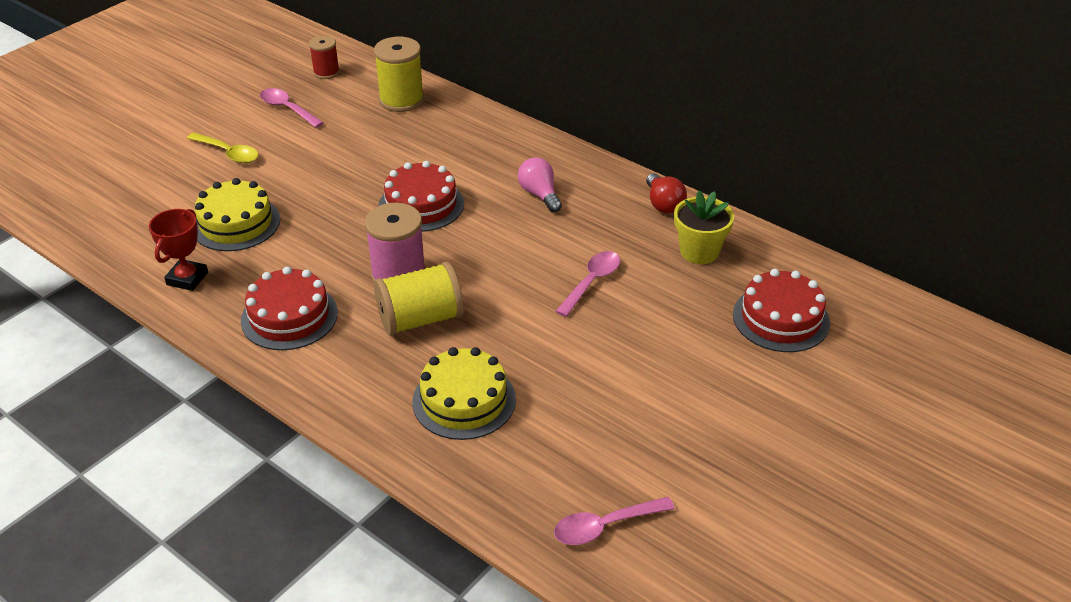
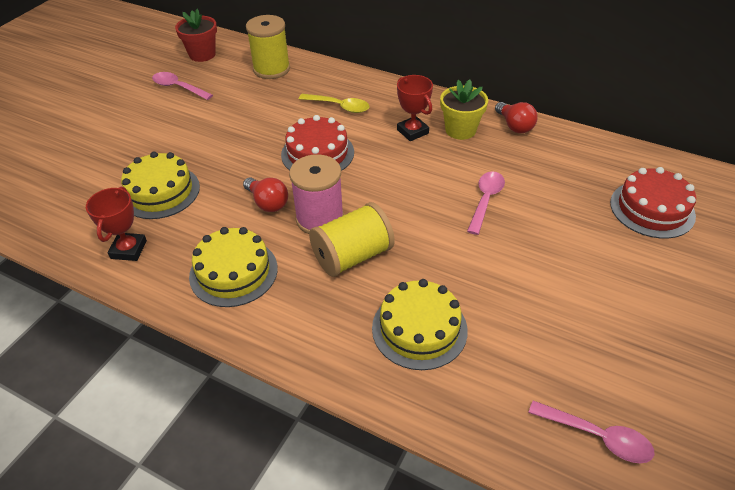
camera: 10 degrees left, 5 degrees up
yellow spoon [187,132,259,163] -> yellow spoon moved to [299,94,370,113]
red cake [241,267,338,350] -> yellow cake [189,227,278,307]
red spool [309,36,340,79] -> red flower pot [175,9,217,62]
pink light bulb [518,157,562,212] -> red trophy [397,75,433,141]
pink spoon [554,497,675,545] -> pink spoon turned 120 degrees counterclockwise [528,401,654,463]
yellow flower pot [674,190,734,264] -> yellow flower pot moved to [440,79,488,140]
none -> red light bulb [243,177,288,212]

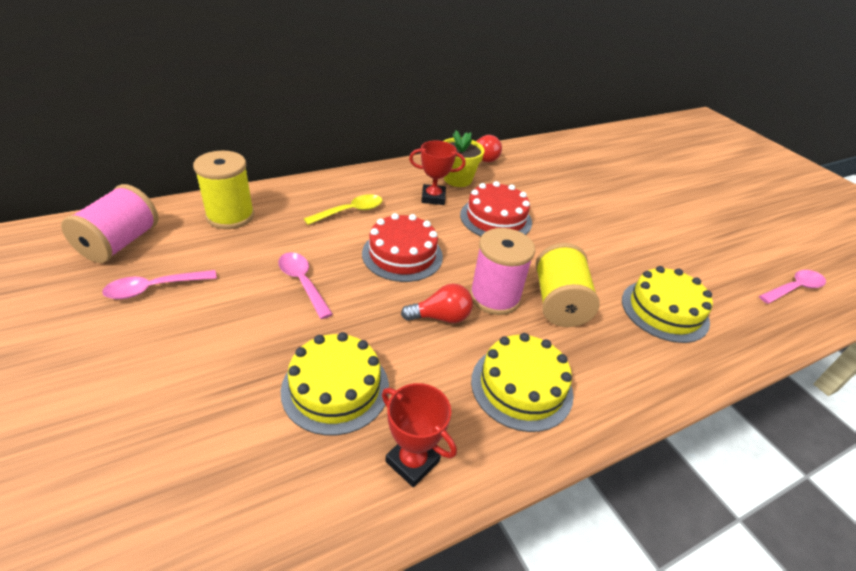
camera: 60 degrees left, 5 degrees down
red flower pot [175,9,217,62] -> pink spool [61,184,158,263]
pink spoon [467,171,505,235] -> pink spoon moved to [278,252,333,319]
red cake [610,167,696,238] -> red cake moved to [460,181,532,236]

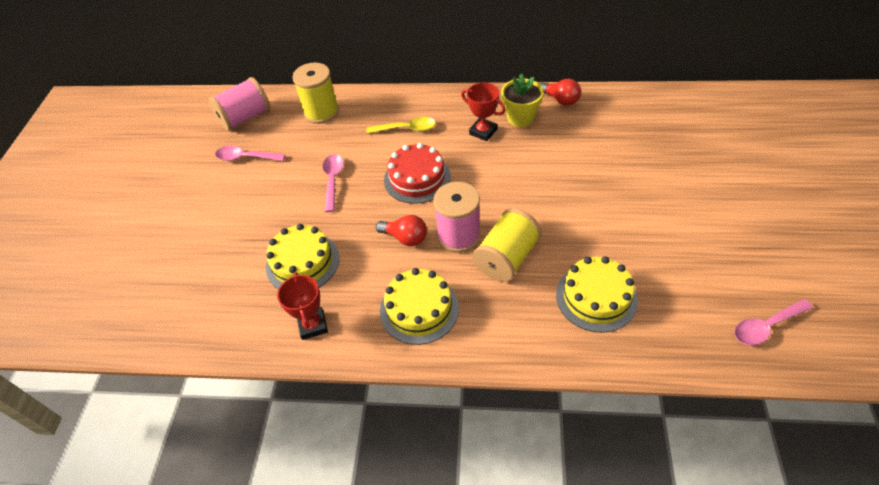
camera: 40 degrees right, 10 degrees up
red cake [460,181,532,236] -> none
pink spoon [759,270,826,304] -> pink spoon turned 150 degrees clockwise [734,299,813,345]

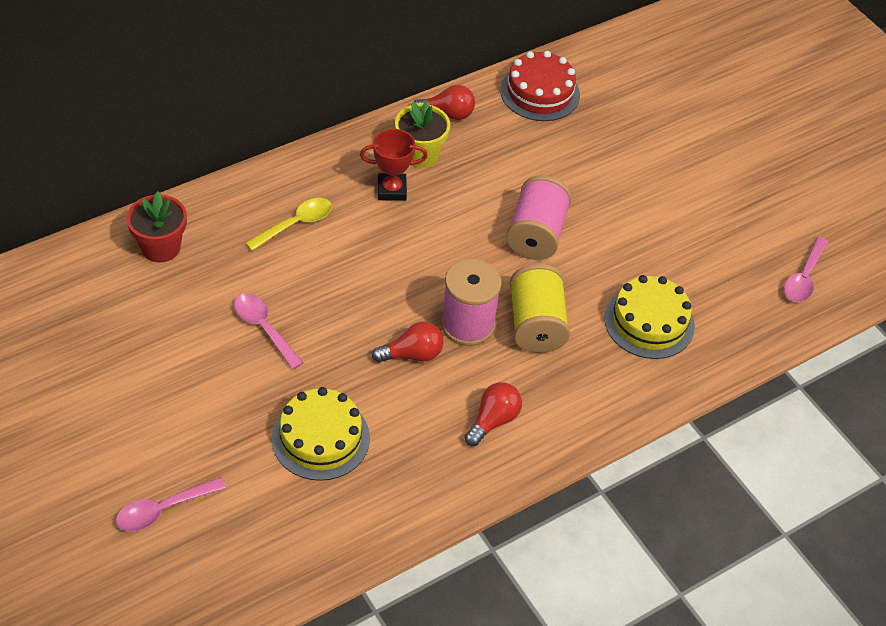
camera: 45 degrees left, 0 degrees up
pink spool [208,77,270,131] -> pink spool moved to [506,175,572,260]
pink spoon [215,146,285,161] -> pink spoon moved to [116,477,226,532]
red trophy [277,273,328,340] -> none
yellow spool [292,62,339,124] -> red flower pot [126,191,187,263]
yellow cake [380,268,459,345] -> red light bulb [464,382,522,446]
red cake [384,143,451,204] -> red cake moved to [500,51,580,121]

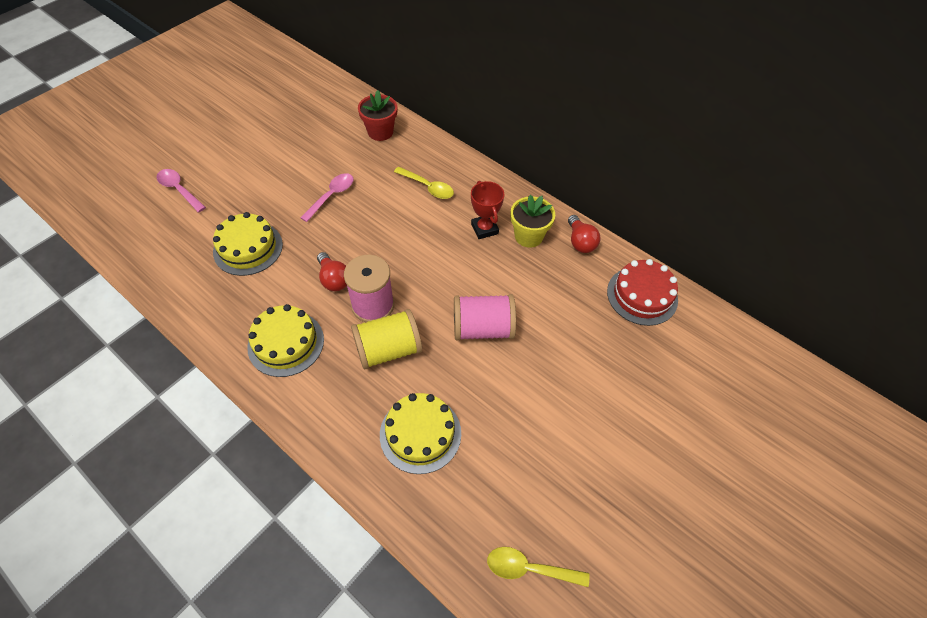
camera: 75 degrees right, 5 degrees up
red light bulb [464,382,522,446] -> yellow cake [247,304,324,377]
pink spoon [784,237,829,302] -> yellow spoon [487,547,590,587]

